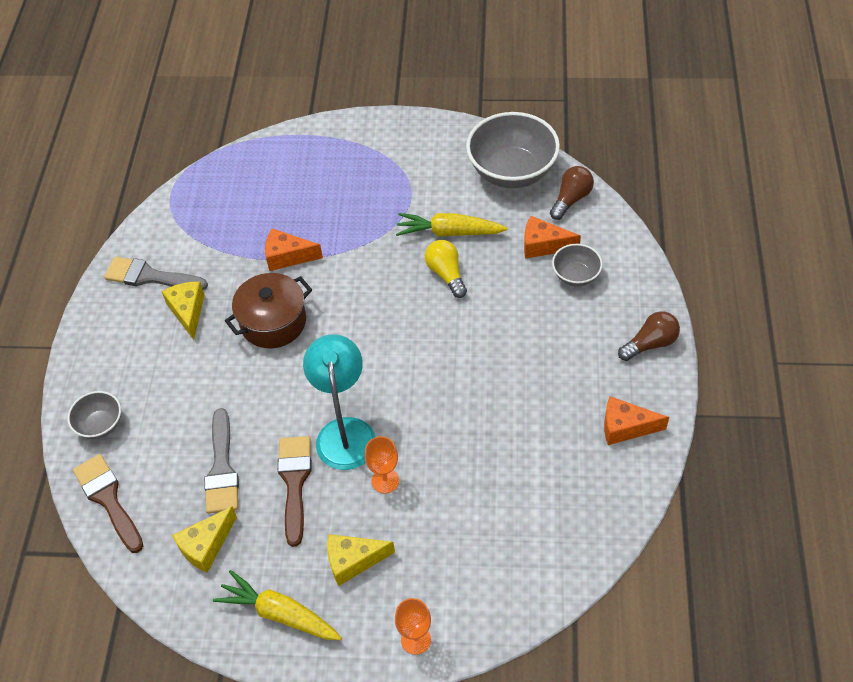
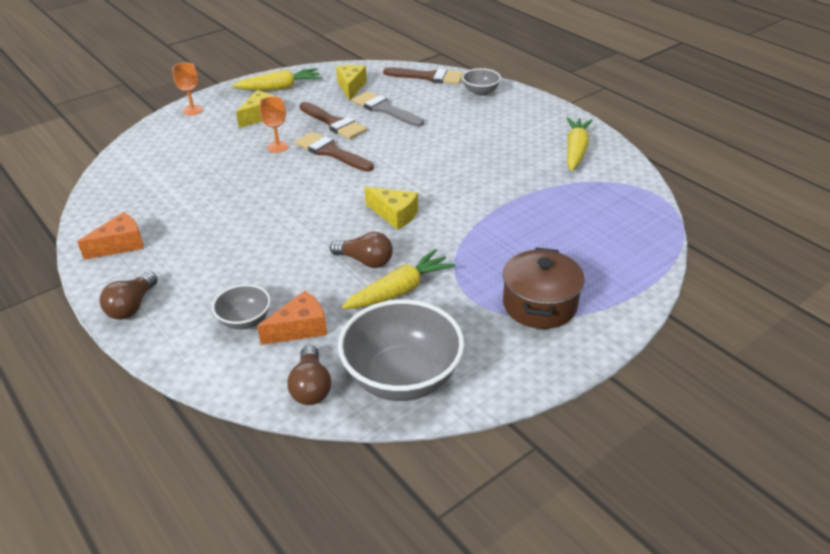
camera: 135 degrees right, 15 degrees down
grey brush [104,257,208,290] -> yellow carrot [567,117,593,171]
yellow cheese [161,282,204,340] -> yellow cheese moved to [364,187,418,230]
brown pot [225,273,312,348] -> brown pot moved to [503,247,585,329]
orange cheese [265,228,323,271] -> none
turquoise lamp [303,334,375,470] -> brown brush [295,132,374,172]
yellow light bulb [425,240,467,298] -> brown light bulb [330,232,393,268]

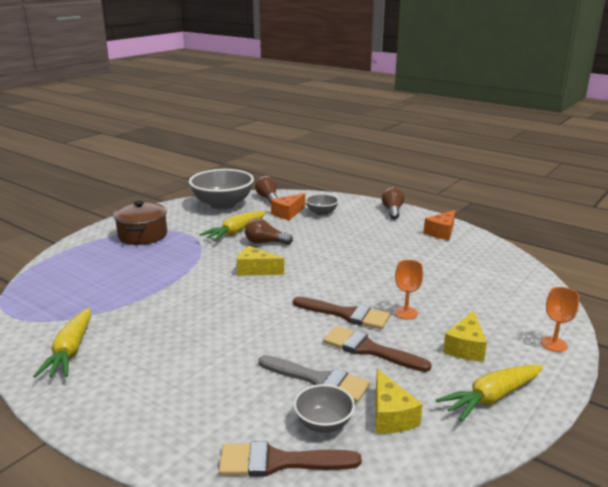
camera: 165 degrees right, 15 degrees down
grey bowl [462,68,501,96] -> grey bowl moved to [294,384,355,433]

